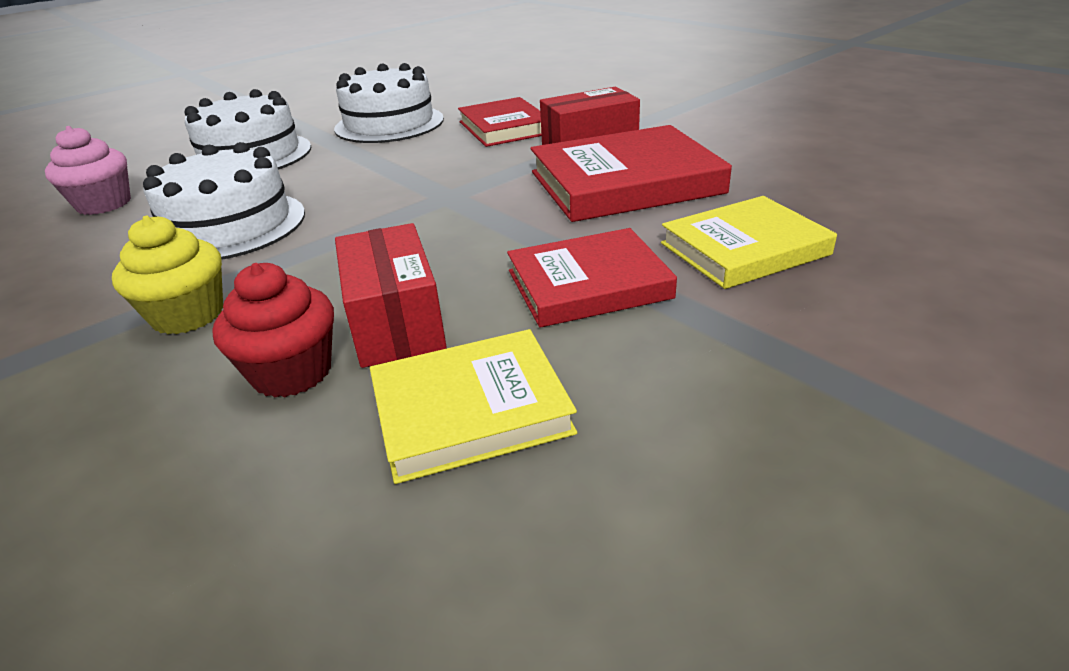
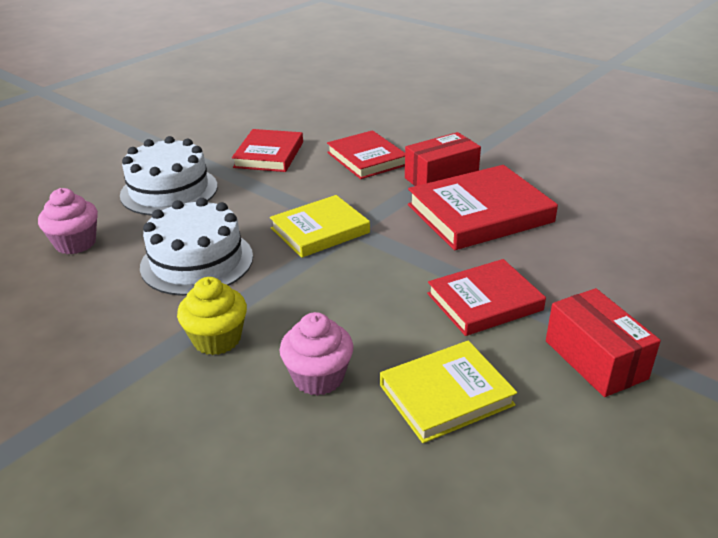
camera: 10 degrees left, 0 degrees up
red cupcake [212,263,334,398] -> pink cupcake [279,312,353,396]
white cake [334,63,444,143] -> red book [232,129,303,172]
red box [335,223,447,368] -> red box moved to [546,288,661,397]
yellow book [661,196,837,289] -> yellow book moved to [270,195,370,258]

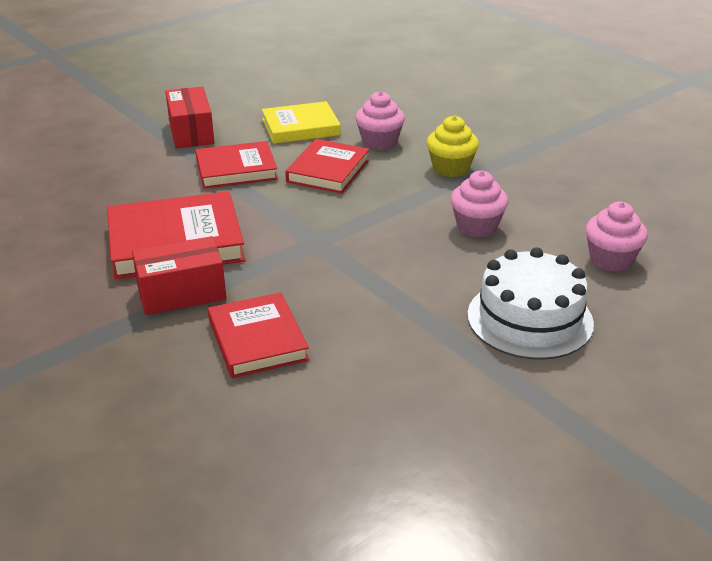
camera: 170 degrees left, 0 degrees up
white cake [140,198,253,296] -> pink cupcake [451,171,508,238]
red book [232,129,303,172] -> red book moved to [285,139,369,193]
yellow book [270,195,370,258] -> none

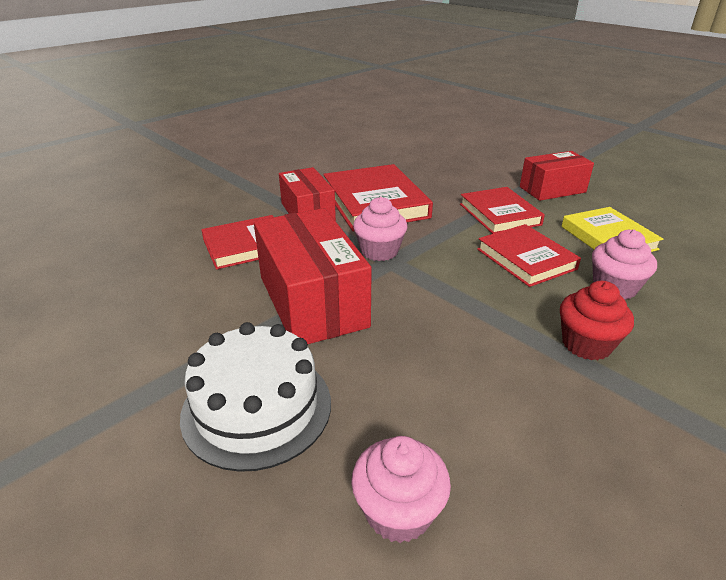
camera: 85 degrees right, 0 degrees up
red book [285,139,369,193] -> red book turned 45 degrees clockwise [477,224,581,287]
yellow cupcake [427,116,479,177] -> red cupcake [560,281,634,360]
pink cupcake [451,171,508,238] -> pink cupcake moved to [353,197,408,261]
none -> red box [254,208,372,344]

